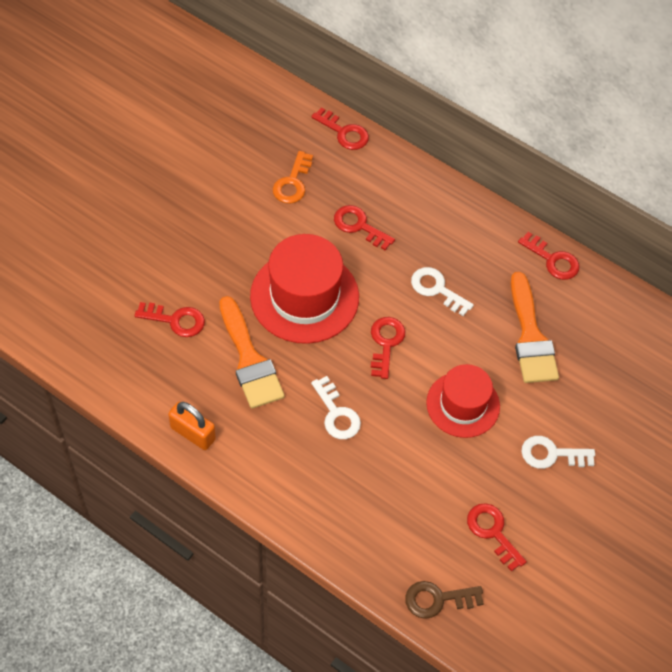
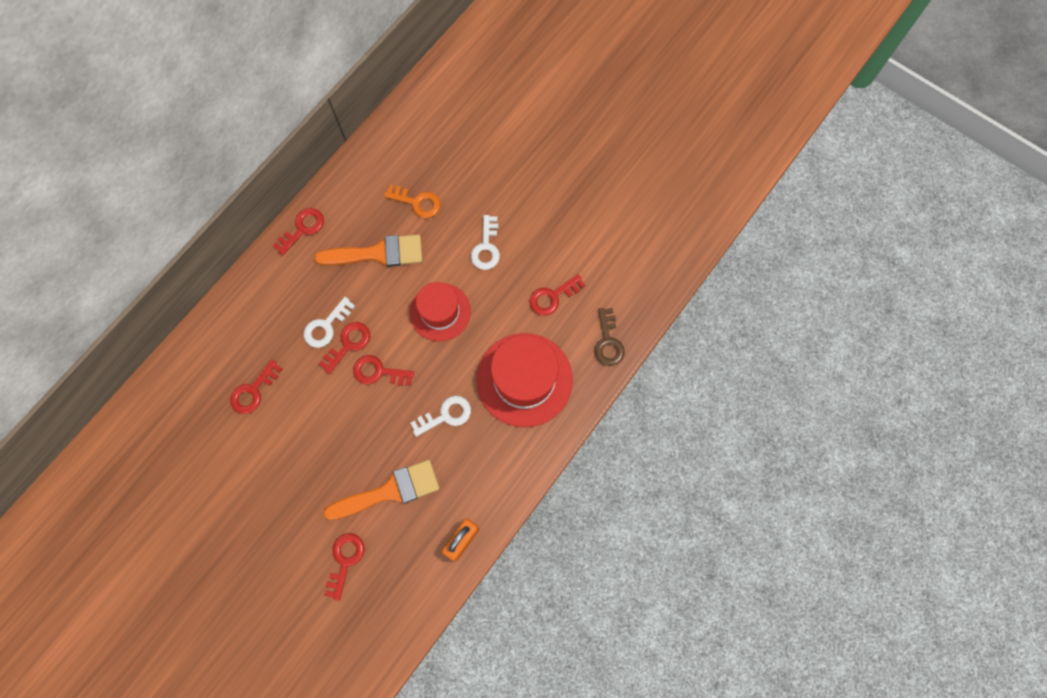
camera: 85 degrees left, 15 degrees up
red hat [250,234,359,344] -> red hat moved to [476,333,573,427]
orange key [273,151,313,204] -> orange key moved to [384,185,441,218]
red key [311,107,369,150] -> red key moved to [319,322,370,374]

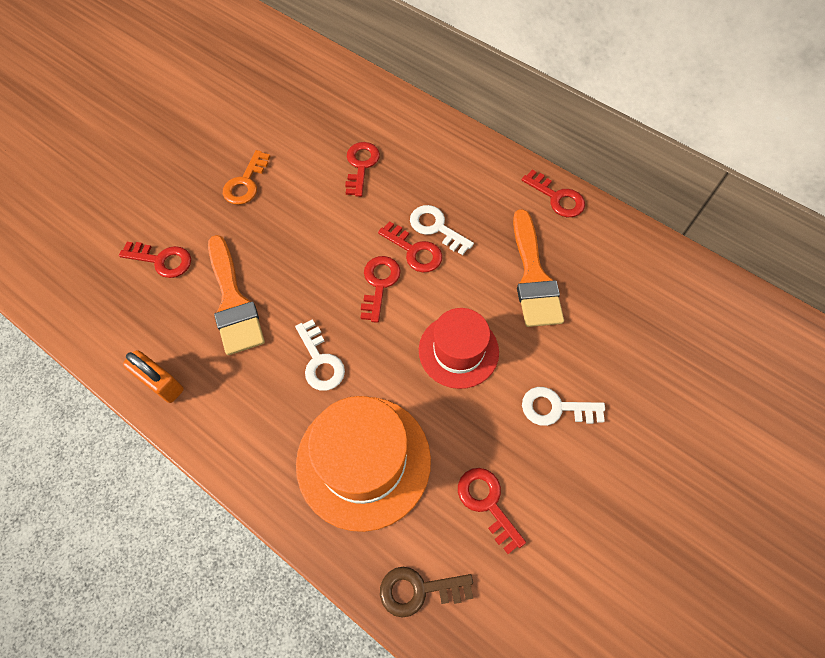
camera: 90 degrees right, 10 degrees down
red key [230,360,282,414] -> red key turned 60 degrees clockwise [345,142,380,197]
orange key [384,185,441,218] -> orange key moved to [223,150,271,205]
red hat [476,333,573,427] -> orange hat [296,396,431,532]

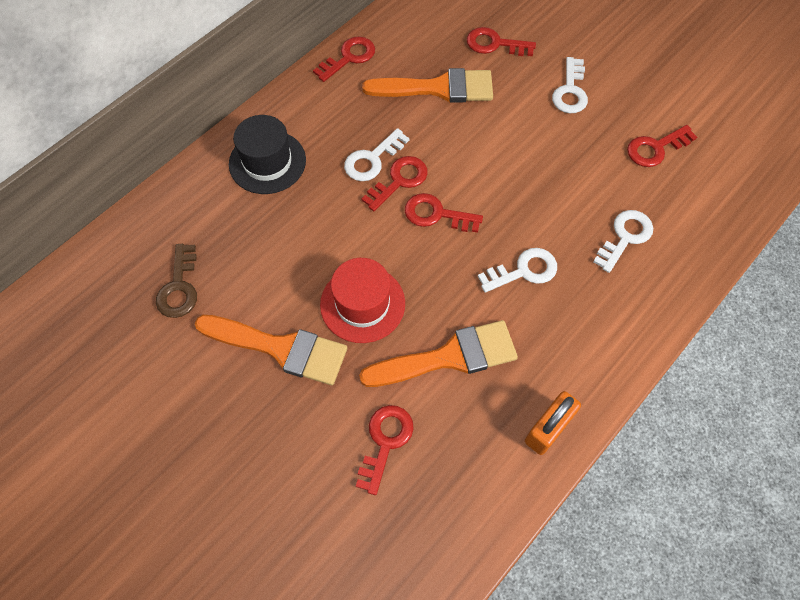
camera: 85 degrees left, 0 degrees up
orange key [223,150,271,205] -> orange brush [195,315,347,385]
orange hat [296,396,431,532] -> white key [593,210,653,273]
red key [345,142,380,197] -> red key moved to [467,27,536,56]
brown key [380,567,473,618] -> brown key moved to [156,244,197,318]
red hat [419,308,499,389] -> red hat moved to [320,258,405,343]
none -> black hat [229,115,306,194]

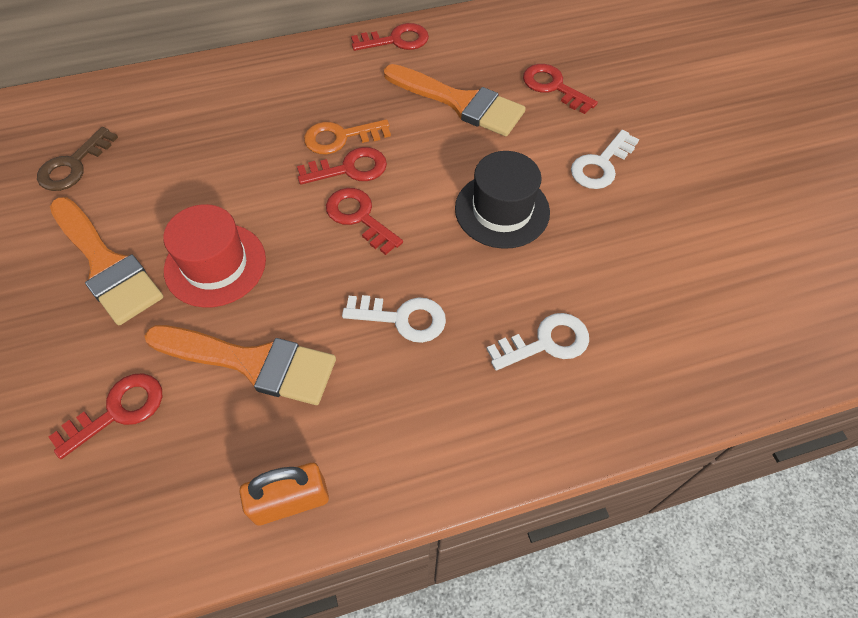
camera: 30 degrees right, 5 degrees down
black hat [229,115,306,194] -> black hat moved to [455,151,550,249]
white key [344,128,409,181] -> orange key [304,119,391,154]
red key [627,125,697,167] -> none

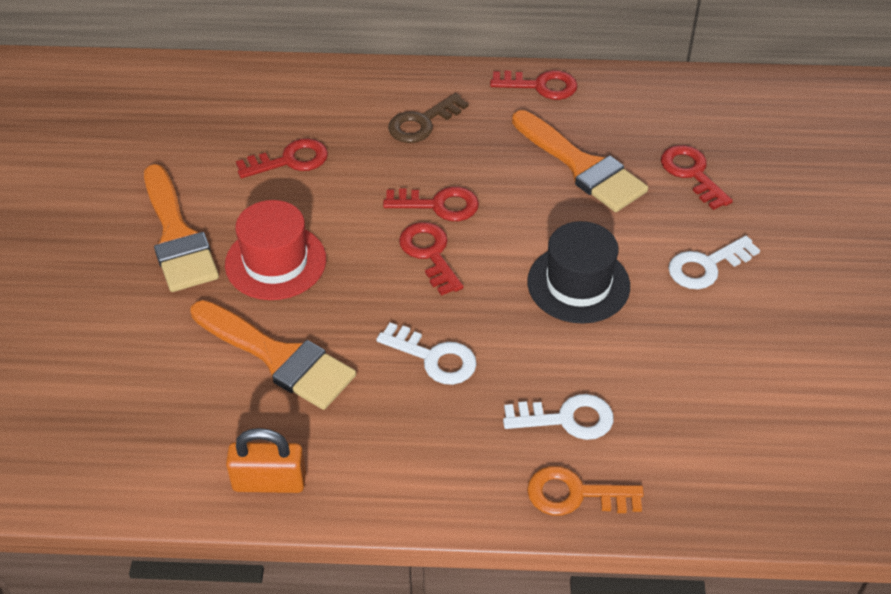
camera: 20 degrees right, 10 degrees down
brown key [37,127,118,191] -> brown key moved to [388,93,469,143]
red key [49,373,162,459] -> red key moved to [236,138,328,178]
orange key [304,119,391,154] -> orange key moved to [527,466,644,516]

